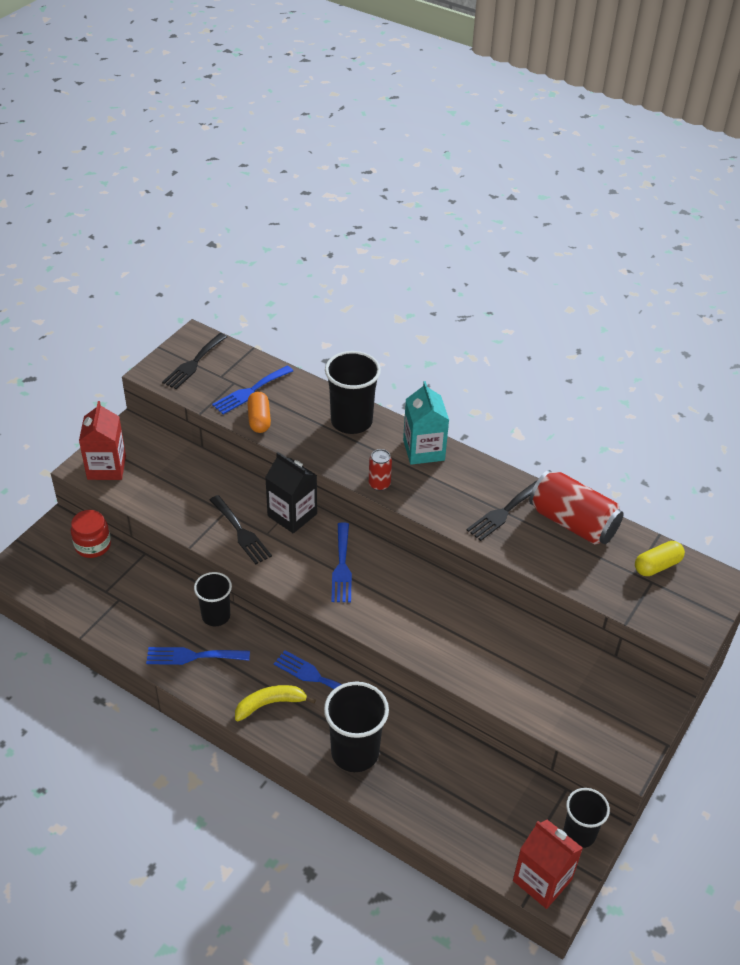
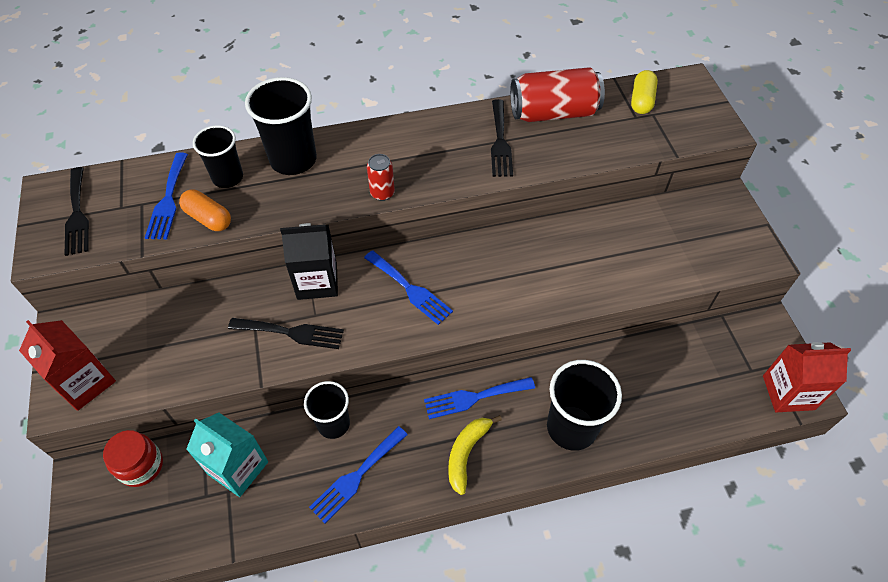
camera: 45 degrees left, 10 degrees up
turquoise carton [403,381,449,465] -> turquoise carton moved to [186,413,268,497]
black cup [564,788,610,848] -> black cup moved to [193,125,243,188]

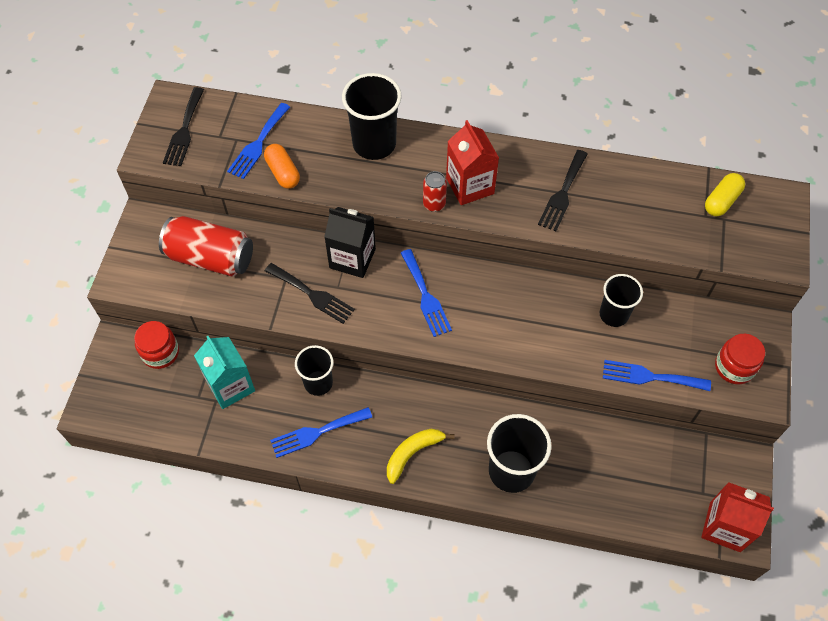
camera: 25 degrees right, 5 degrees up
red carton [19,320,116,411] -> red carton moved to [446,120,499,205]
black cup [193,125,243,188] -> black cup moved to [600,274,643,327]
blue fork [424,377,535,419] -> blue fork moved to [603,360,711,391]
red can [510,67,605,122] -> red can moved to [159,216,253,277]
none -> red jar [715,334,765,384]

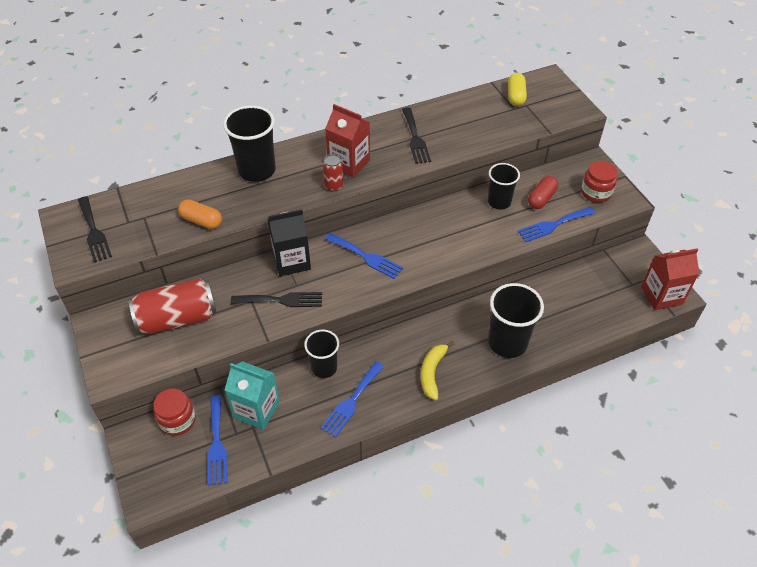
camera: 35 degrees left, 10 degrees down
blue fork [227,103,290,179] -> blue fork moved to [207,395,227,486]
none -> red capsule [528,176,558,209]

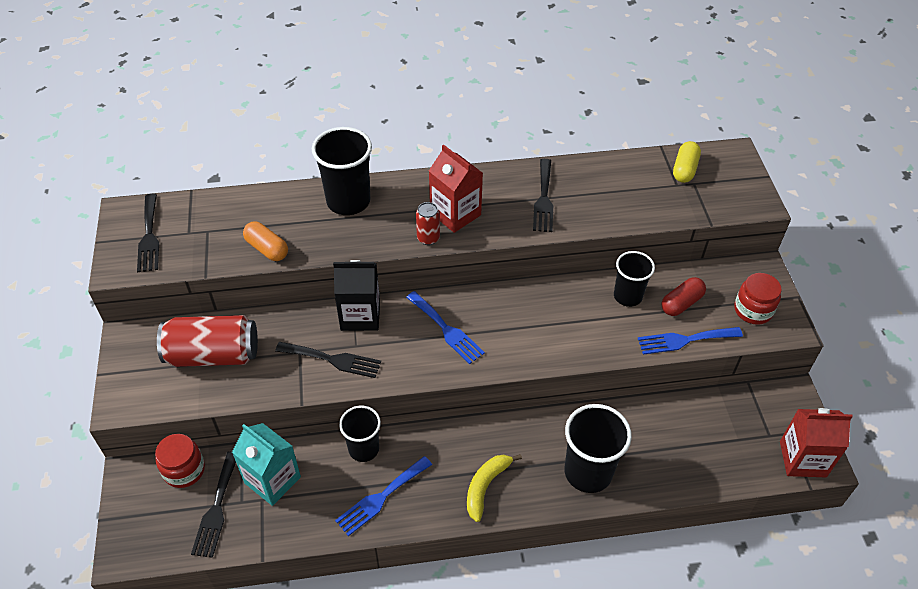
camera: 15 degrees right, 0 degrees up
blue fork [207,395,227,486] -> black fork [191,451,236,558]

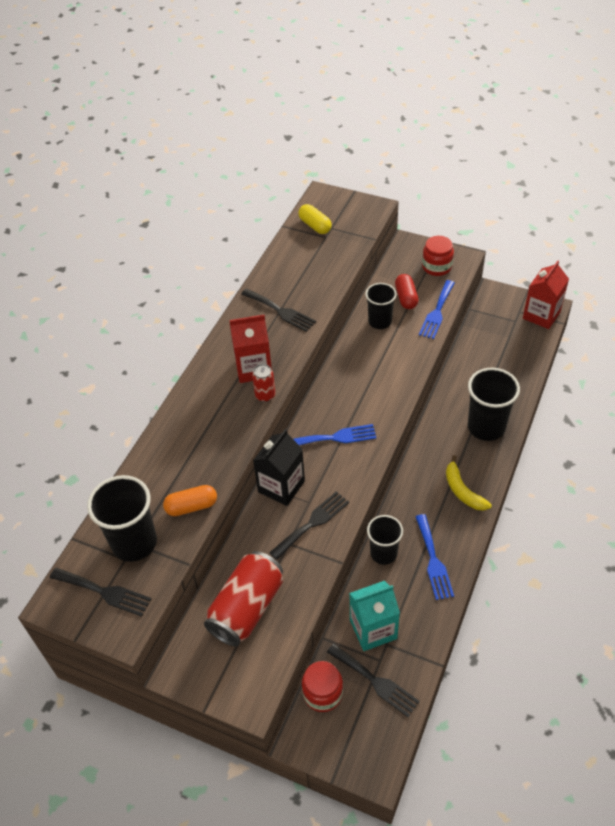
camera: 55 degrees left, 0 degrees up
black cup [312,127,372,215] -> black cup moved to [87,475,157,562]

